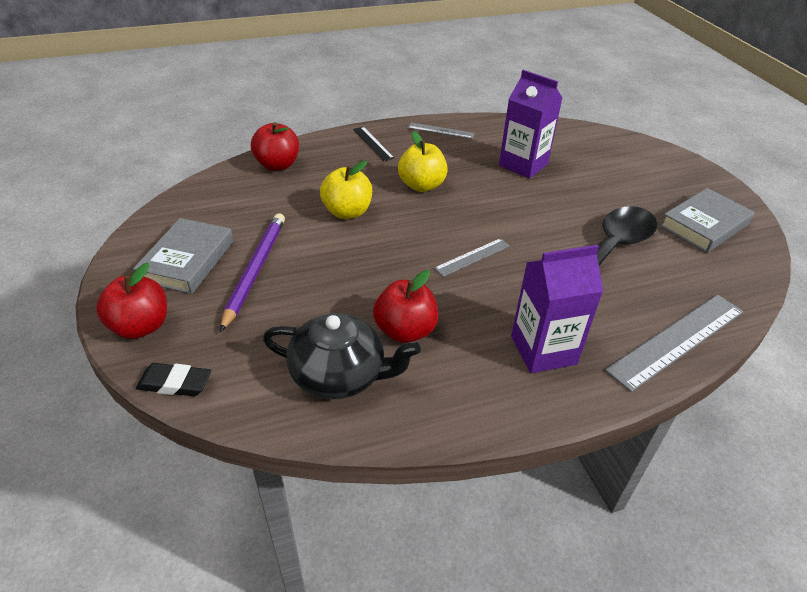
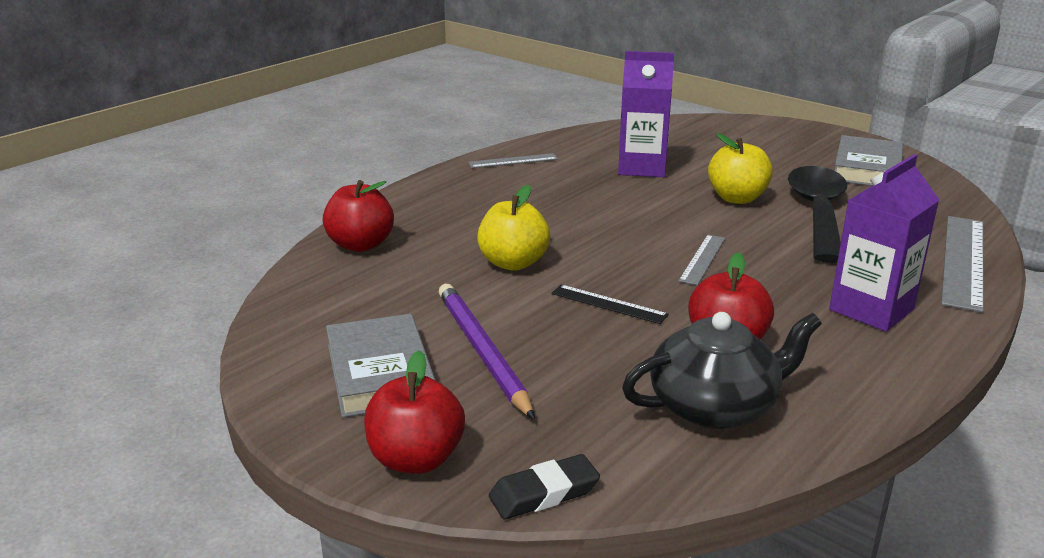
camera: 30 degrees left, 15 degrees down
black ruler [353,127,394,161] -> black ruler moved to [551,285,669,324]
yellow apple [398,131,448,192] -> yellow apple moved to [708,133,773,204]

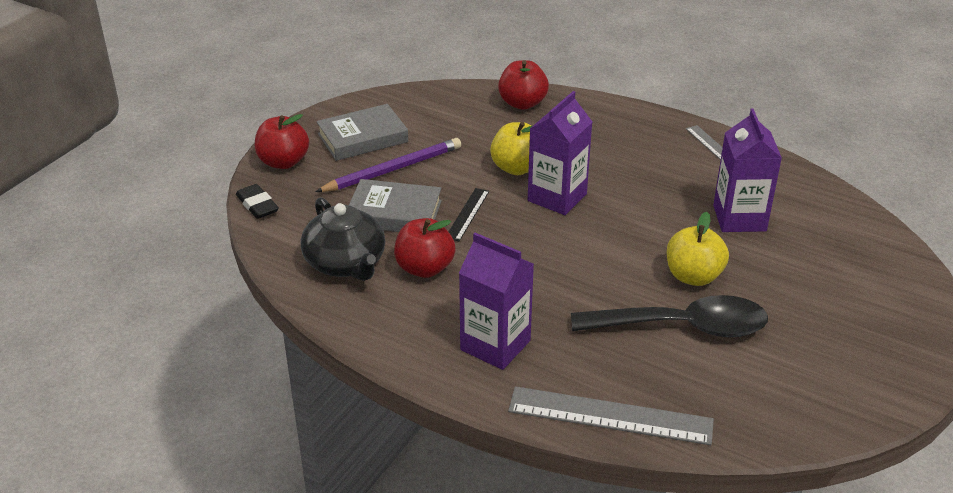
camera: 80 degrees right, 10 degrees up
grey ruler [678,235,725,285] -> none
grey book [834,135,903,186] -> grey book moved to [349,179,442,232]
none -> purple carton [528,91,592,215]

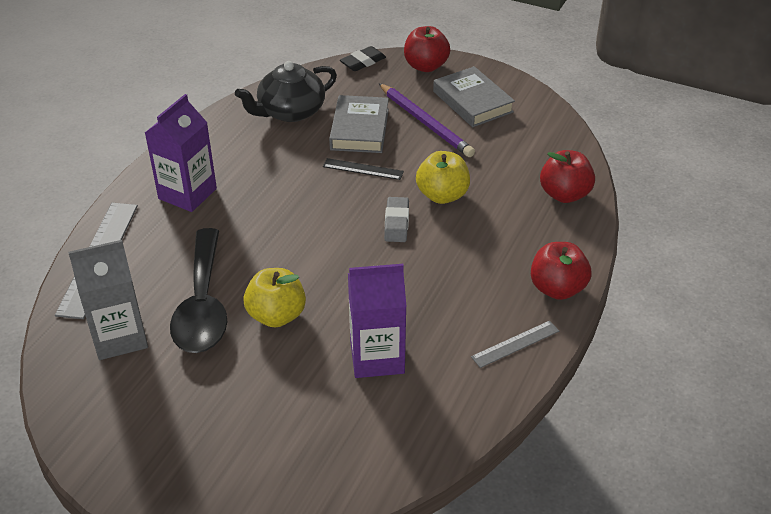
camera: 85 degrees right, 5 degrees up
red apple [394,218,456,278] -> red apple moved to [531,242,591,300]
purple carton [528,91,592,215] -> grey eraser [384,197,409,242]
none -> grey carton [68,240,148,360]

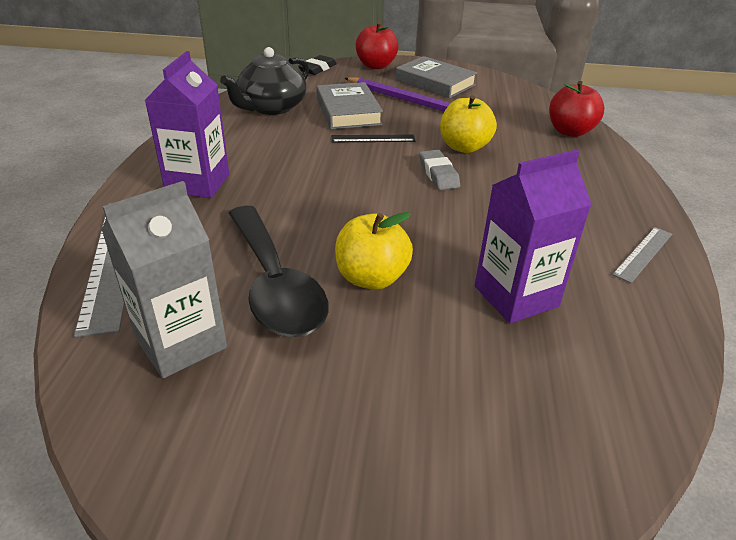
camera: 20 degrees left, 5 degrees down
red apple [531,242,591,300] -> none

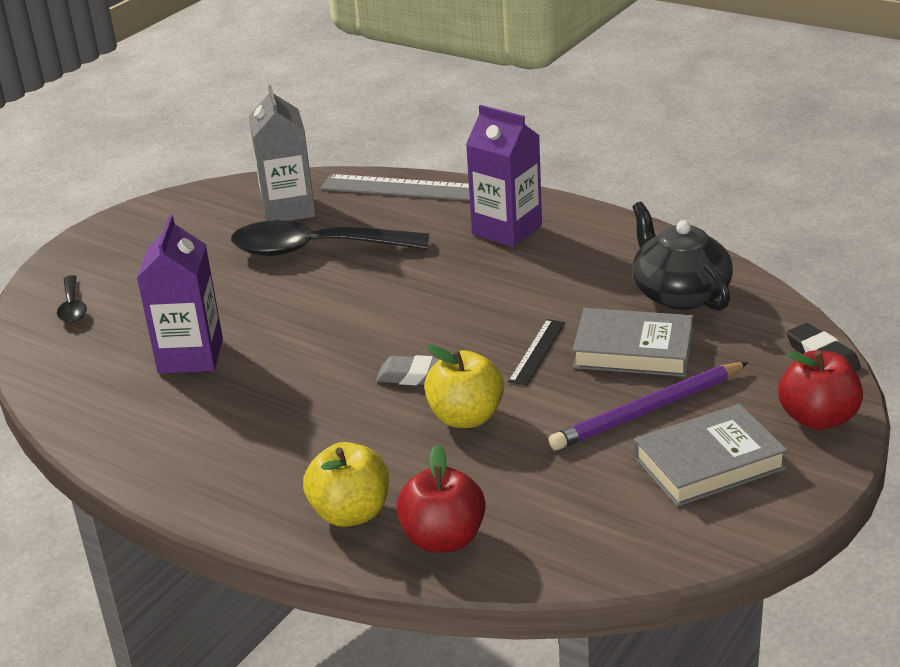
camera: 120 degrees right, 5 degrees down
yellow apple [335,212,413,290] -> yellow apple moved to [303,442,389,527]
grey ruler [612,227,672,283] -> none
none -> black spoon [57,275,87,323]

